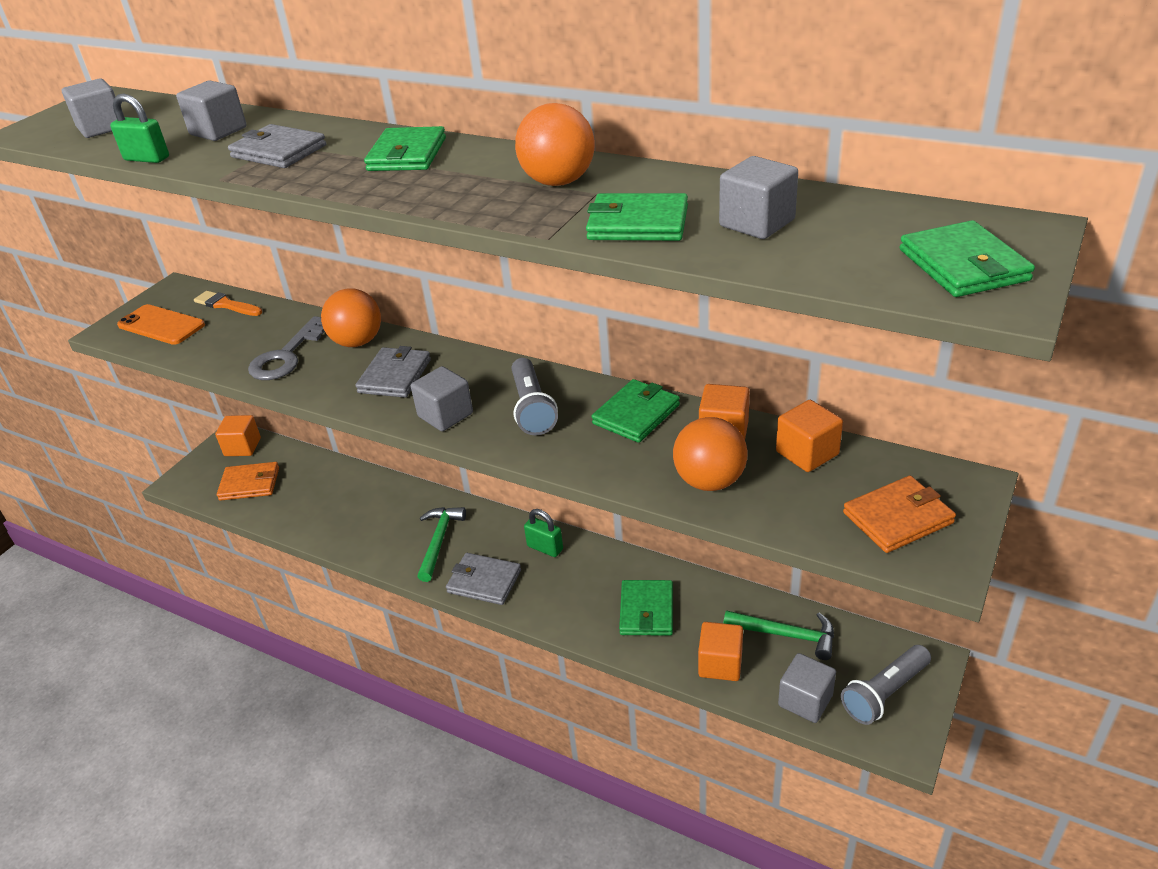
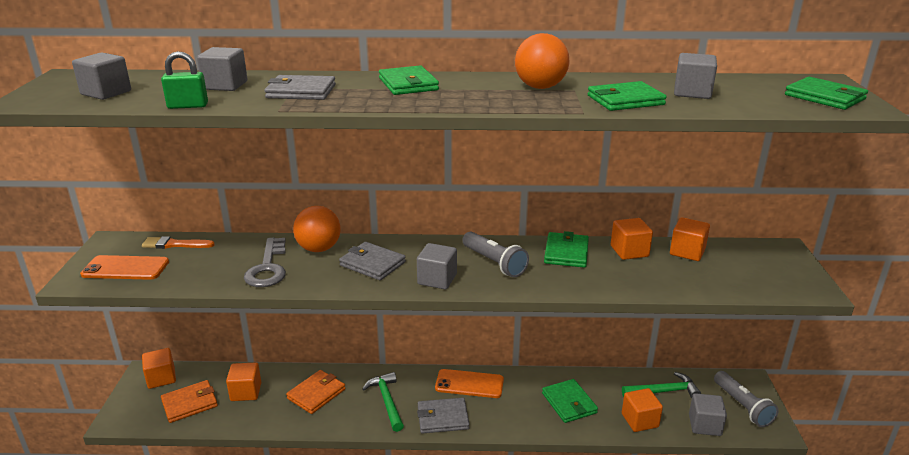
camera: 30 degrees left, 10 degrees down
grey wallet [355,346,431,398] -> grey wallet turned 45 degrees counterclockwise [339,242,406,280]
green padlock [524,509,563,557] -> orange phone [435,369,504,398]
orange ball [673,417,748,491] -> none
grey flashlight [841,645,931,725] -> grey flashlight turned 45 degrees counterclockwise [714,371,779,427]
orange wallet [843,476,956,553] -> orange wallet moved to [286,370,346,414]
none -> orange cube [226,362,261,401]

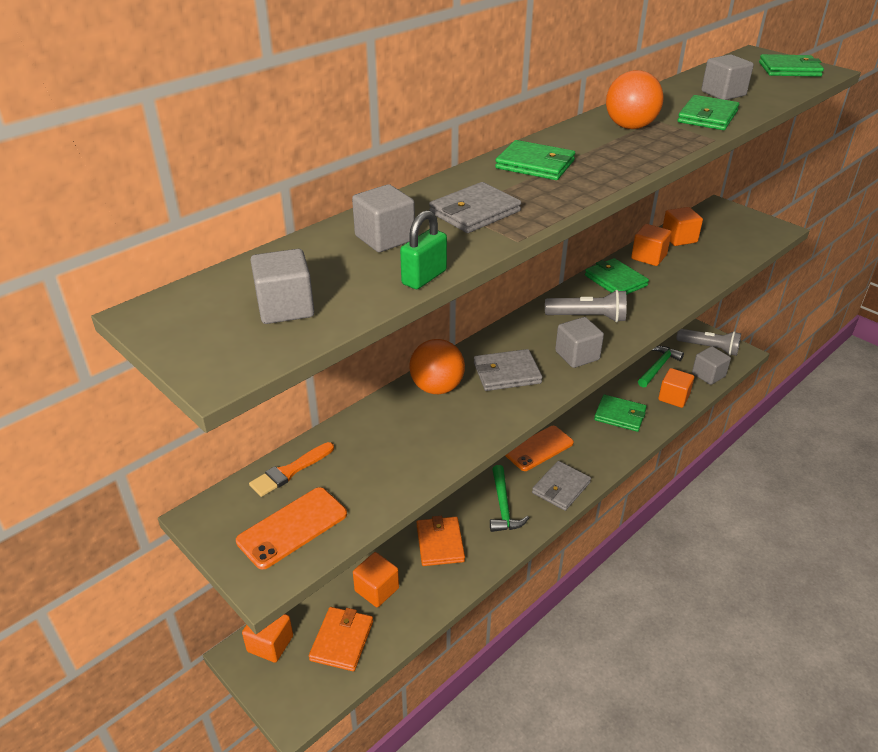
camera: 45 degrees left, 10 degrees up
grey key [244,238,286,287] -> none
green hammer [362,372,404,432] -> green hammer turned 120 degrees counterclockwise [490,465,529,532]

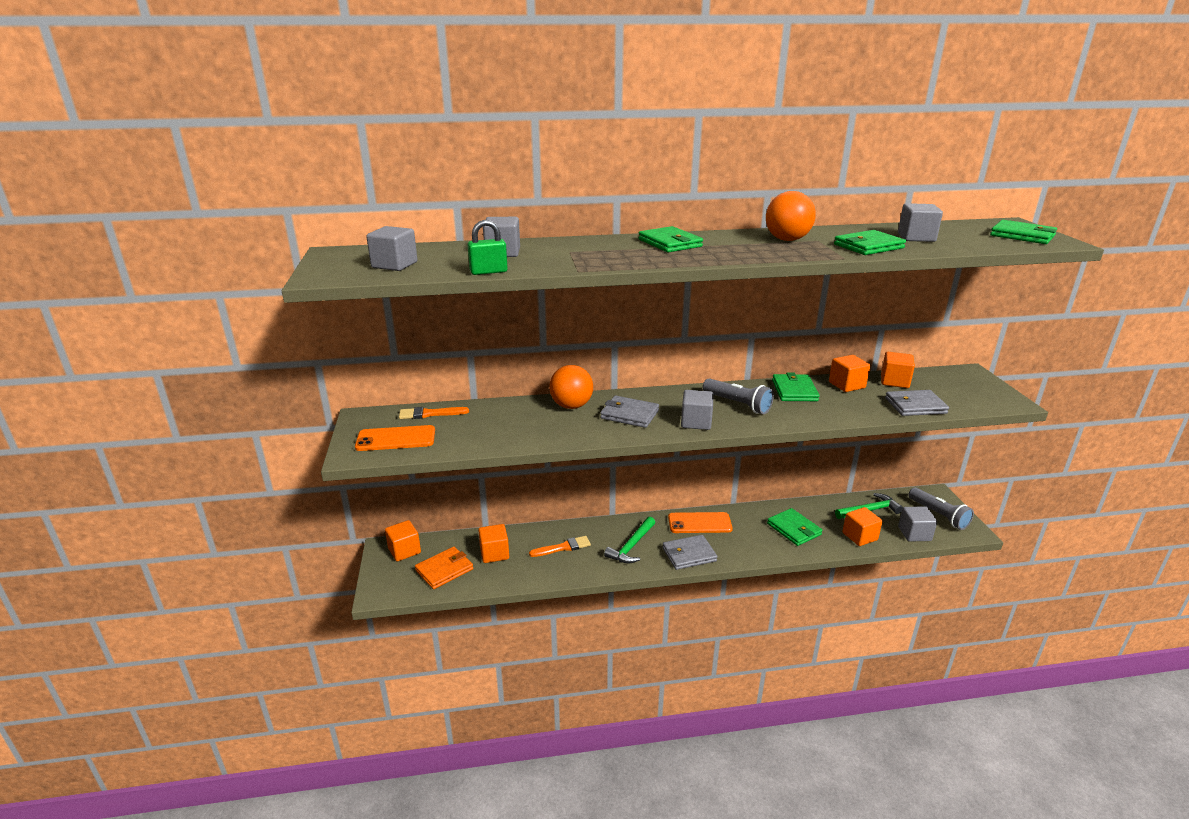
camera: 35 degrees right, 10 degrees down
orange wallet [417,516,465,566] -> orange brush [529,536,591,557]
grey wallet [429,182,521,233] -> grey wallet moved to [885,390,949,416]

